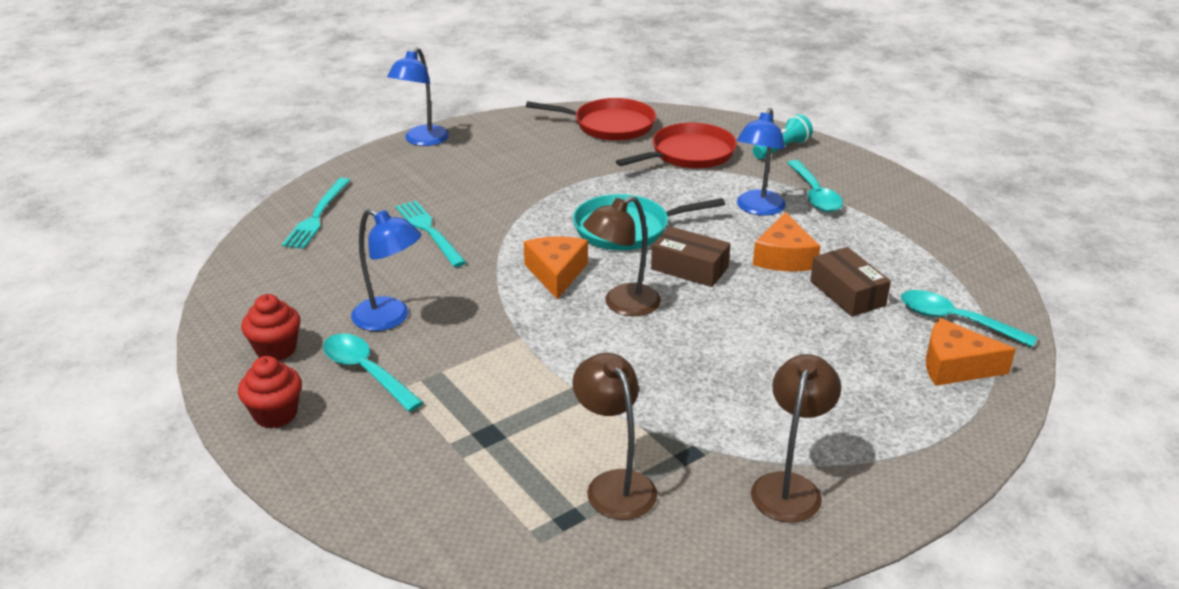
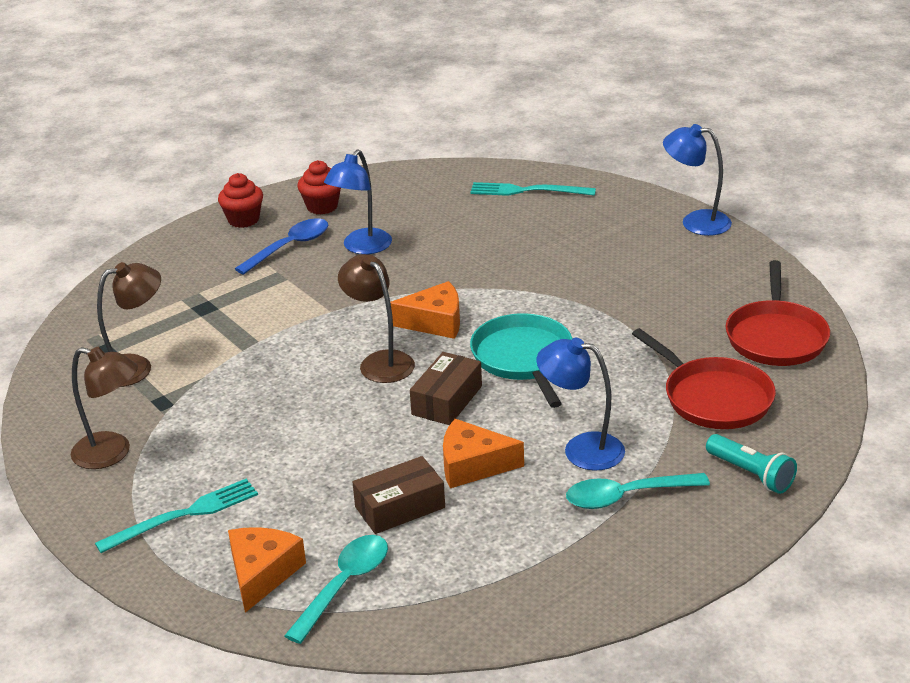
camera: 90 degrees right, 0 degrees up
turquoise spoon [323,333,424,412] -> blue spoon [235,218,328,275]
turquoise fork [396,201,467,267] -> turquoise fork moved to [95,479,258,553]

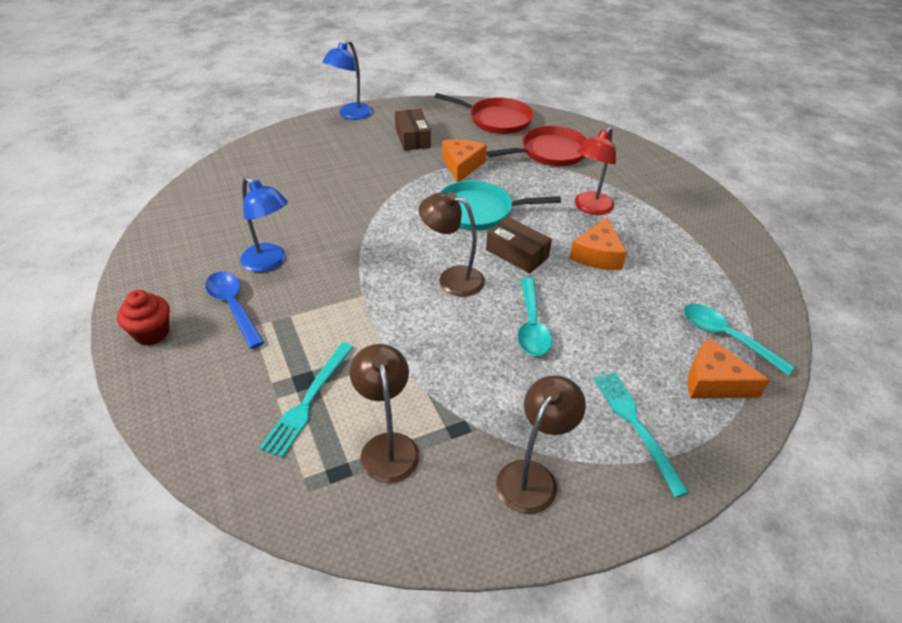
camera: 80 degrees left, 10 degrees up
red cupcake [297,160,341,215] -> none
brown lamp [338,254,415,383] -> brown lamp turned 45 degrees clockwise [419,192,485,297]
brown box [353,456,445,534] -> brown box moved to [395,109,431,151]
orange cheese [390,281,460,339] -> orange cheese moved to [442,139,487,182]
turquoise fork [470,182,596,196] -> turquoise fork moved to [259,342,354,458]
blue lamp [536,338,625,471] -> red lamp [575,127,616,215]
turquoise spoon [566,473,710,509] -> turquoise spoon moved to [518,278,552,356]
turquoise flashlight [706,434,797,494] -> none

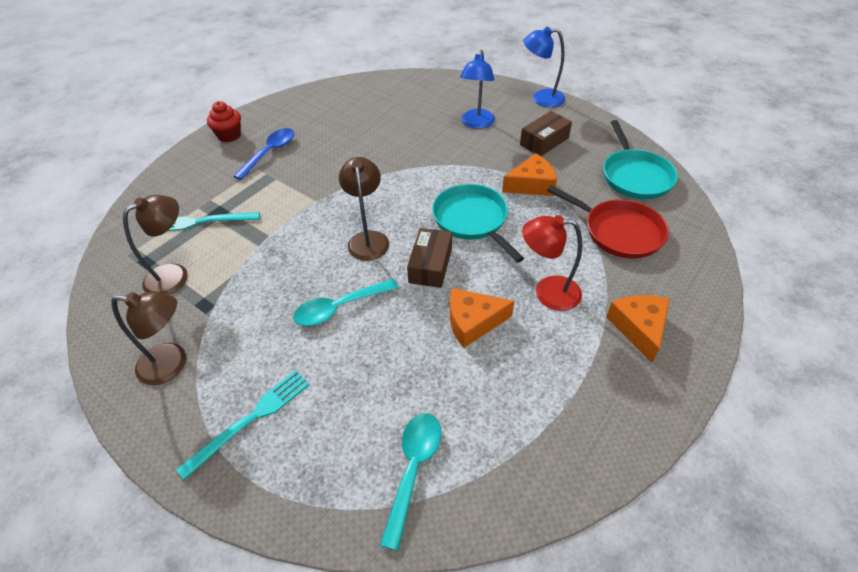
camera: 65 degrees right, 5 degrees up
blue lamp [240,177,288,272] -> blue lamp moved to [460,50,495,129]
red pan [435,93,534,134] -> turquoise pan [603,120,678,199]
orange cheese [688,338,770,398] -> orange cheese moved to [606,295,670,363]

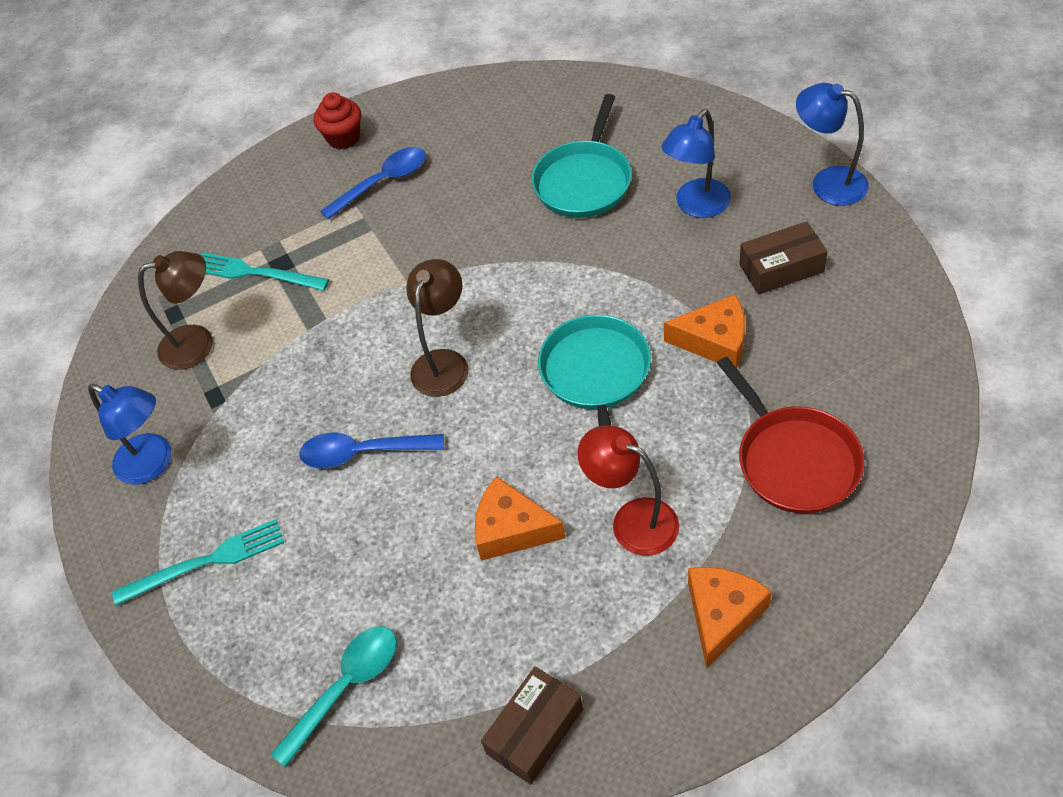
camera: 30 degrees right, 5 degrees up
brown lamp [111,291,186,385] -> blue lamp [88,384,171,485]
turquoise spoon [293,279,399,326] -> blue spoon [299,433,444,468]
brown box [407,228,452,288] -> brown box moved to [481,666,583,785]
turquoise pan [603,120,678,199] -> turquoise pan moved to [532,94,632,218]

